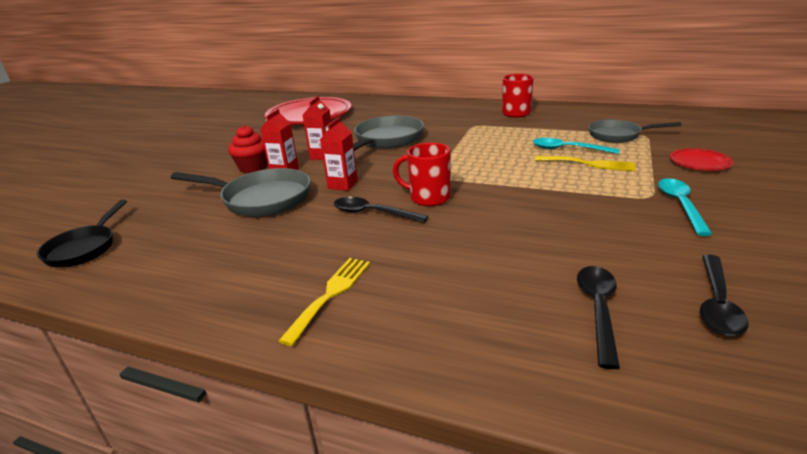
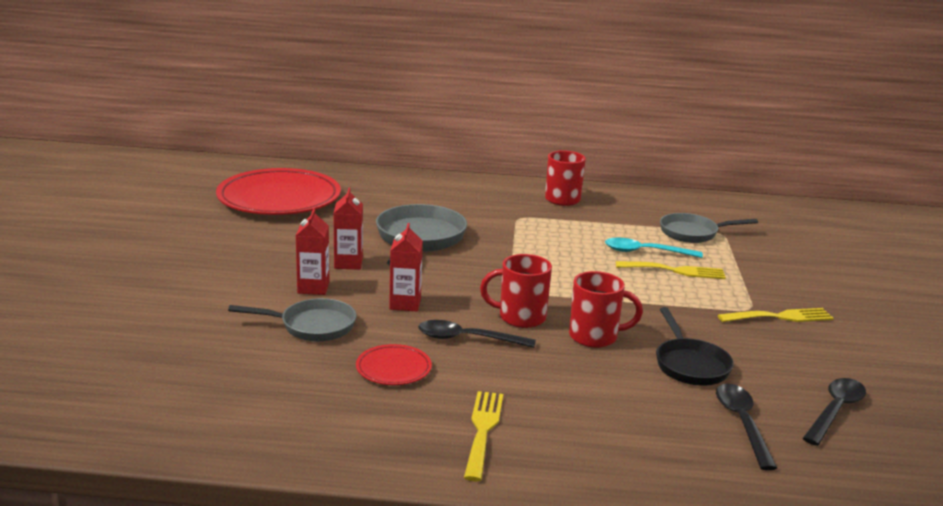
camera: 20 degrees left, 5 degrees down
black pan [37,199,127,267] -> black pan moved to [656,307,734,385]
grey pan [171,168,310,217] -> grey pan [228,298,356,341], size x0.66
red cupcake [228,125,267,173] -> none
turquoise spoon [658,178,712,236] -> yellow fork [718,308,834,322]
red plate [670,148,733,171] -> red plate moved to [356,344,432,385]
black spoon [700,254,748,336] -> black spoon turned 150 degrees counterclockwise [803,378,866,446]
none -> red mug [569,271,643,348]

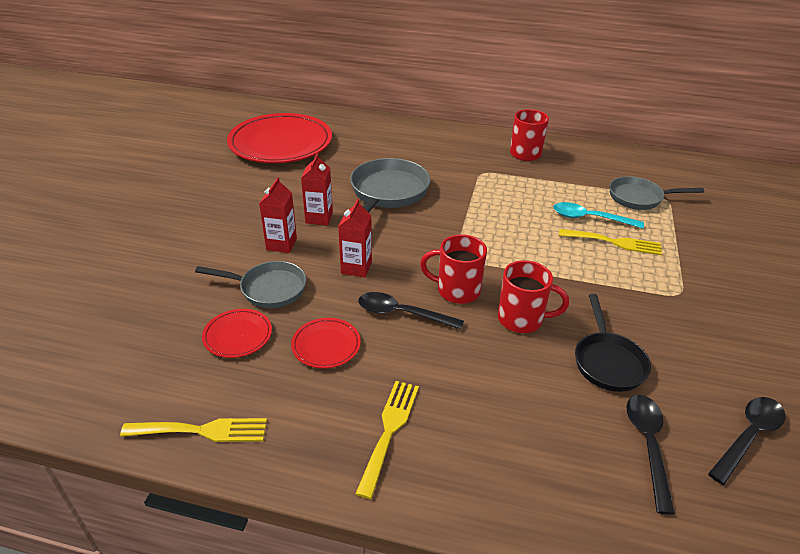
camera: 10 degrees right, 15 degrees up
yellow fork [718,308,834,322] -> yellow fork moved to [120,418,267,442]
none -> red plate [202,309,272,358]

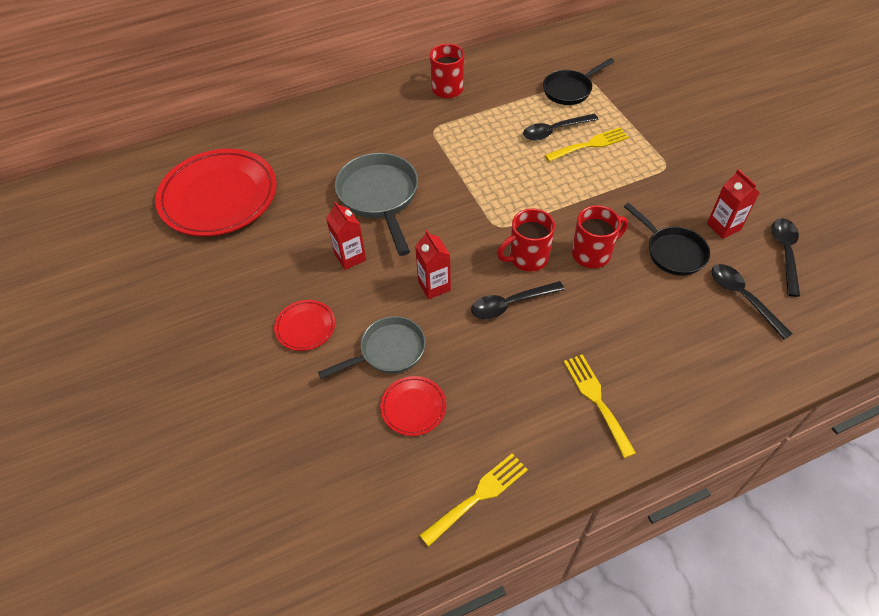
camera: 35 degrees left, 15 degrees up
red carton [259,177,297,253] -> red carton moved to [707,169,760,239]
red plate [291,318,361,368] -> red plate moved to [274,300,335,351]
turquoise spoon [553,202,644,228] -> black spoon [523,114,599,141]
grey pan [609,176,704,210] -> black pan [543,58,614,105]

